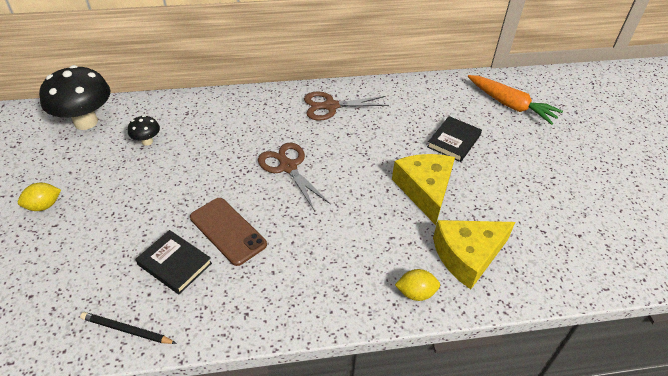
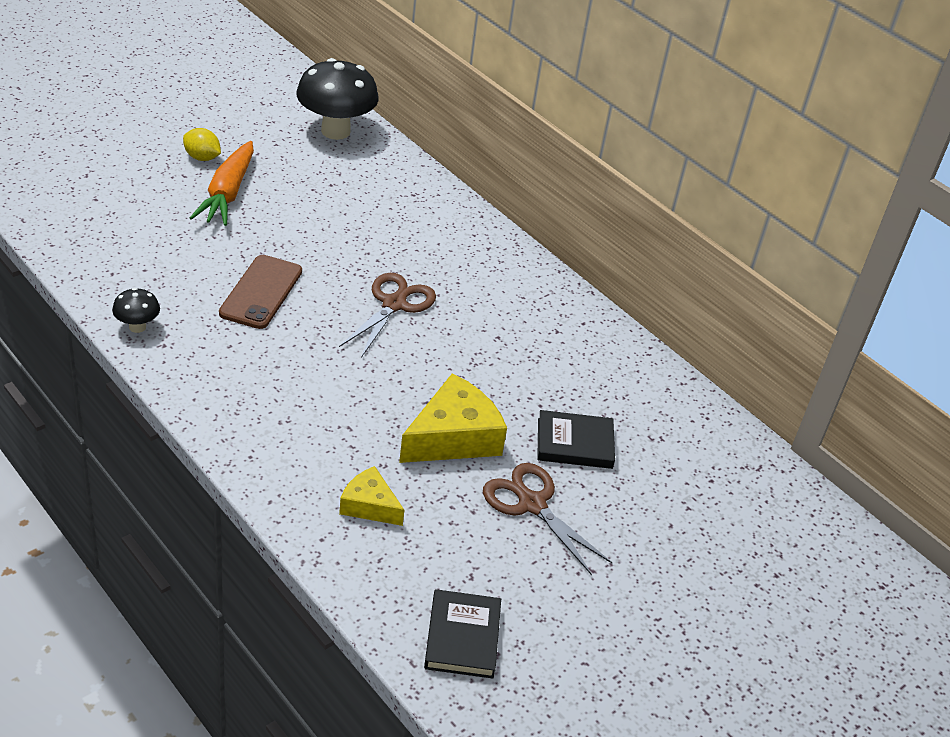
camera: 55 degrees right, 5 degrees down
black pencil [80,312,177,344] -> none
black mushroom [128,115,160,146] -> black mushroom moved to [112,288,160,333]
black book [135,230,212,294] -> black book moved to [424,589,501,679]
brown scissors [304,91,389,121] -> brown scissors moved to [483,463,612,575]
yellow lemon [395,269,440,301] -> none
yellow cheese [433,220,515,289] -> yellow cheese [339,466,404,526], size x0.58
orange carrot [468,75,563,125] -> orange carrot moved to [190,141,254,226]

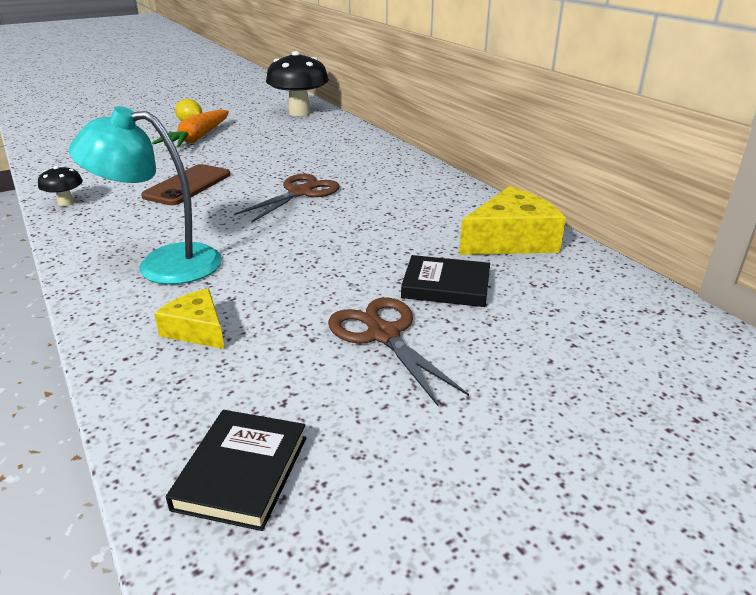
camera: 15 degrees right, 10 degrees down
yellow cheese [399,373,507,463] -> yellow cheese moved to [459,186,566,255]
none -> turquoise lamp [69,106,222,285]

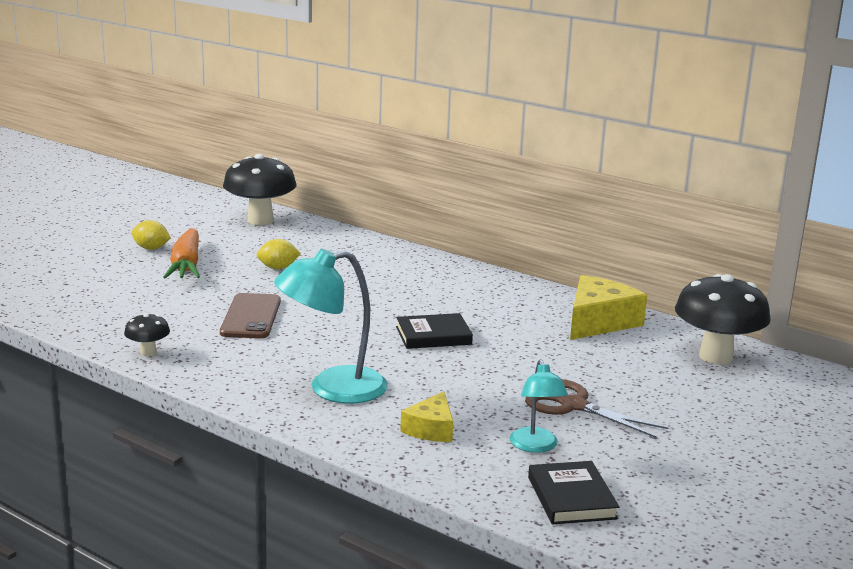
camera: 25 degrees left, 10 degrees down
yellow cheese [154,288,224,349] -> yellow cheese turned 90 degrees counterclockwise [400,391,453,442]
brown scissors [234,174,340,223] -> none
black book [401,255,490,307] -> black book moved to [396,313,473,349]
none -> yellow lemon [256,239,301,269]
none -> turquoise lamp [510,359,568,453]
none -> black mushroom [675,274,771,364]

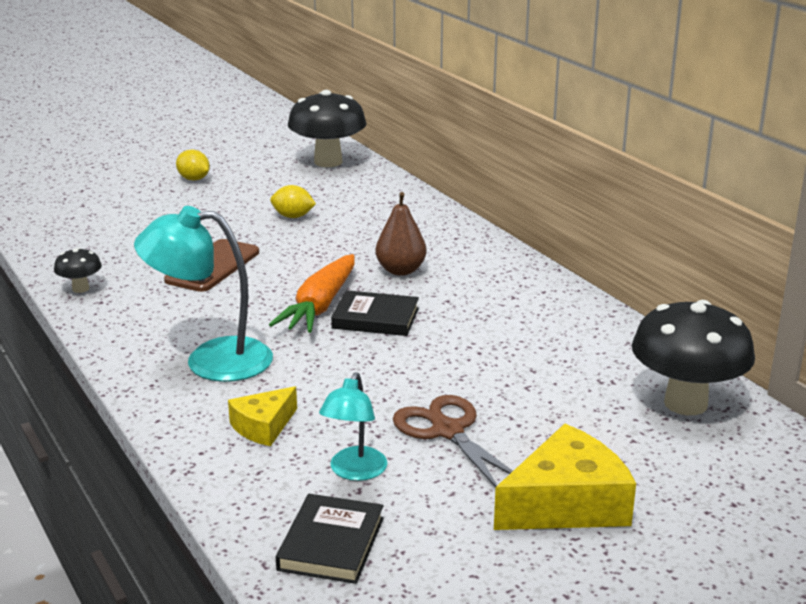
camera: 25 degrees right, 5 degrees up
orange carrot [163,228,200,279] -> orange carrot moved to [269,254,355,333]
yellow cheese [570,275,647,340] -> yellow cheese moved to [494,424,636,530]
none -> brown pear [376,192,427,276]

